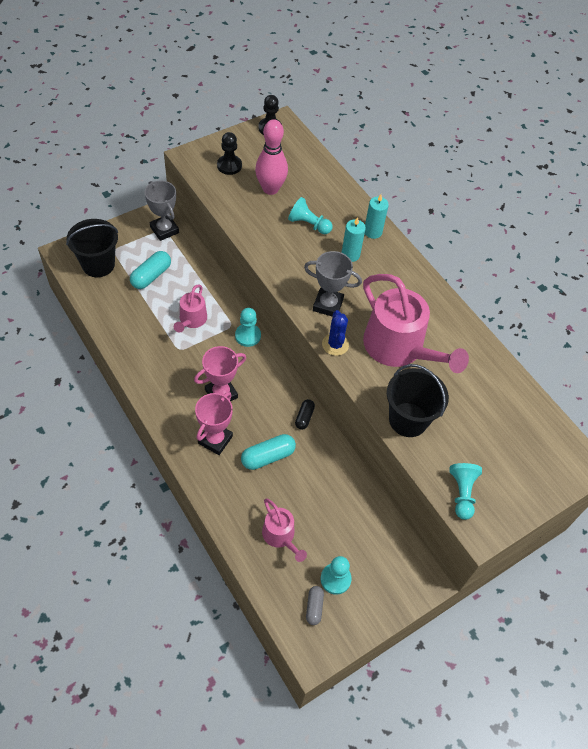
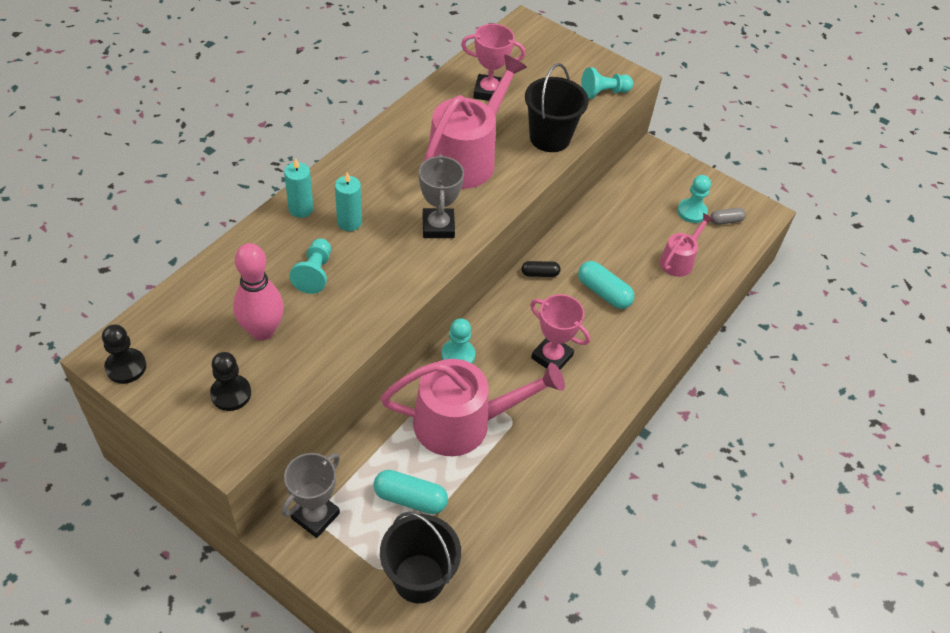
camera: 110 degrees left, 5 degrees down
pink watering can [174,284,207,333] -> pink watering can [381,359,565,456], size x1.94
pink trophy [195,392,233,455] -> pink trophy moved to [461,24,526,101]
blue cactus [322,310,349,356] -> none

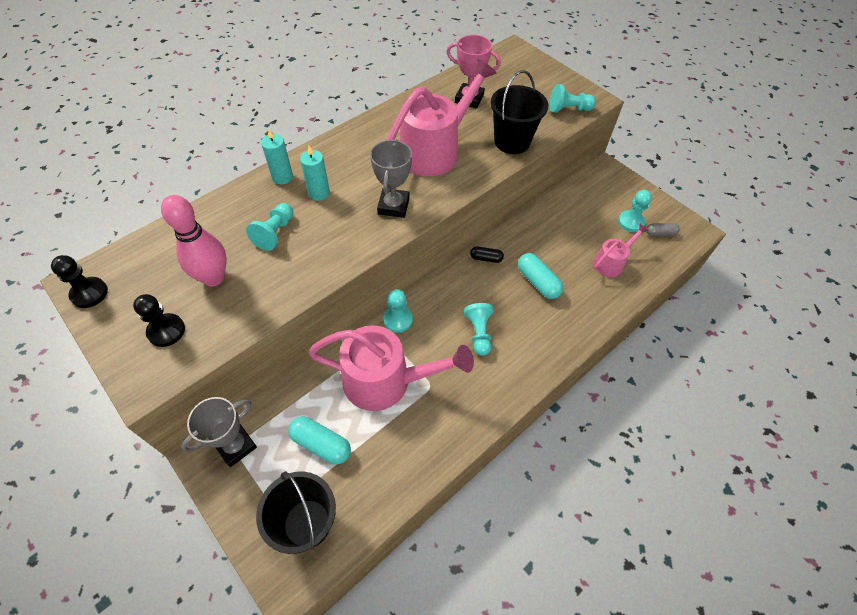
camera: 15 degrees right, 5 degrees up
pink trophy [530,294,590,370] -> turquoise pawn [464,303,494,356]

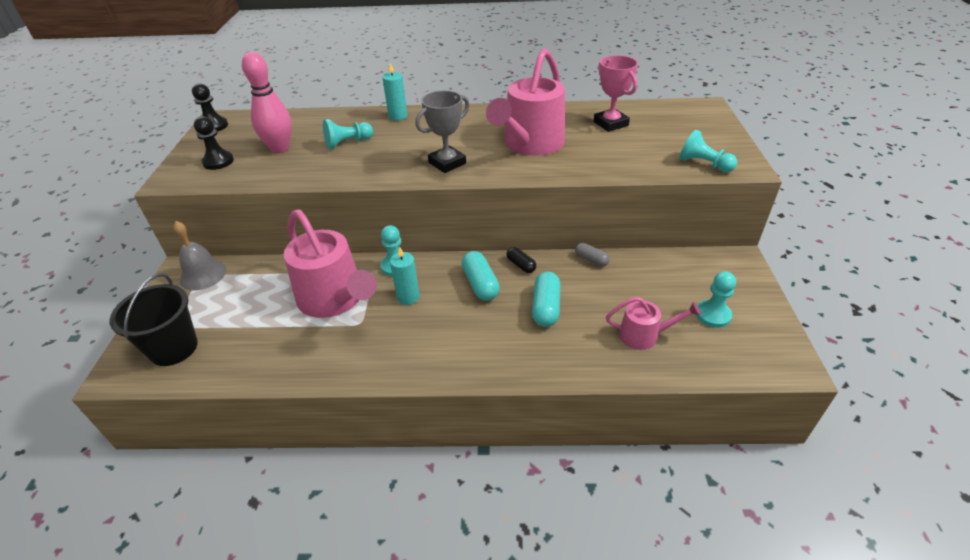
camera: 45 degrees right, 15 degrees down
grey trophy [181,397,257,467] -> grey bell [173,221,226,290]
turquoise capsule [288,416,351,465] -> turquoise capsule moved to [462,251,500,301]
turquoise candle [300,146,330,201] -> turquoise candle moved to [390,247,420,305]
pink watering can [387,59,497,176] -> pink watering can turned 120 degrees clockwise [486,48,565,156]
turquoise pawn [464,303,494,356] -> none
black bucket [491,70,548,154] -> none
grey capsule [647,223,680,236] -> grey capsule moved to [575,243,610,267]

